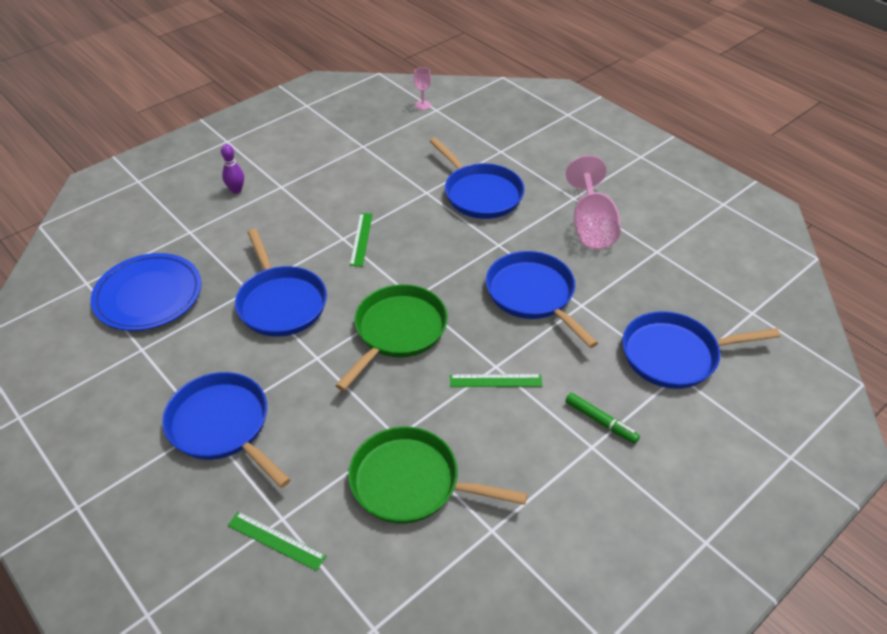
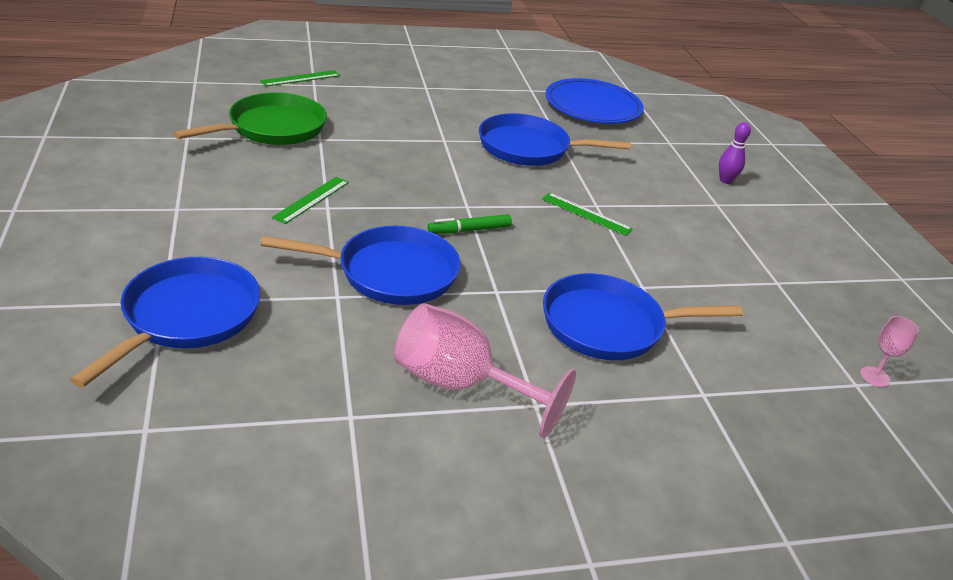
camera: 115 degrees right, 10 degrees down
blue pan [162,372,291,488] -> none
green pan [335,284,448,391] -> none
green marker [565,393,640,444] -> green marker moved to [428,214,512,234]

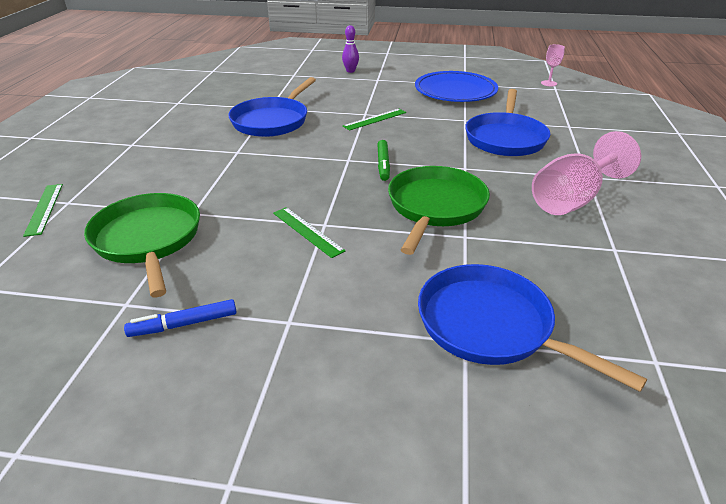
camera: 65 degrees left, 0 degrees up
blue pan [261,226,461,305] -> green pan [388,166,490,255]
blue plate [546,78,644,124] -> blue plate moved to [415,71,498,102]
none -> blue marker [124,299,236,337]

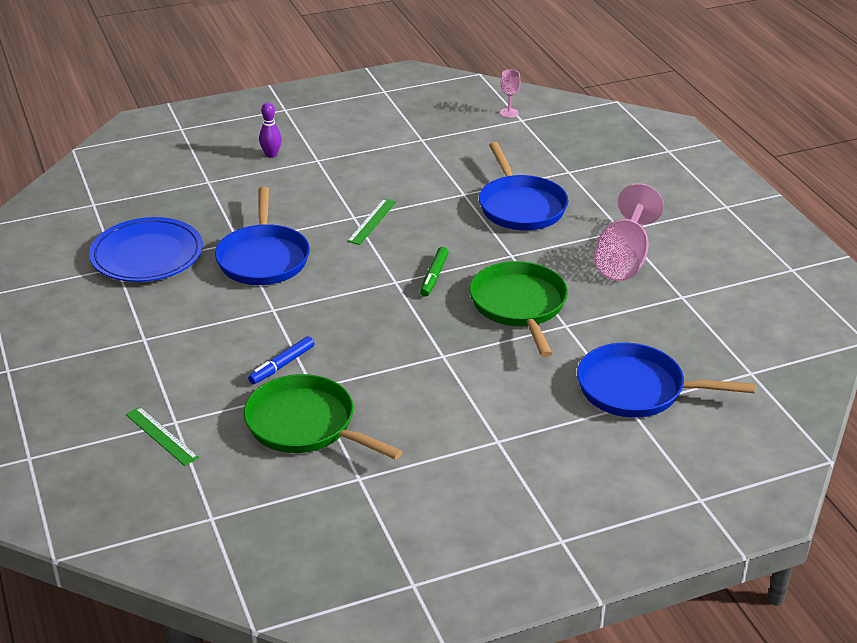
camera: 30 degrees left, 0 degrees up
blue marker [124,299,236,337] -> blue marker moved to [248,336,314,384]
green ruler [273,207,345,258] -> none
green marker [377,140,390,181] -> green marker turned 45 degrees clockwise [420,247,449,297]
blue plate [415,71,498,102] -> blue plate moved to [89,217,203,282]

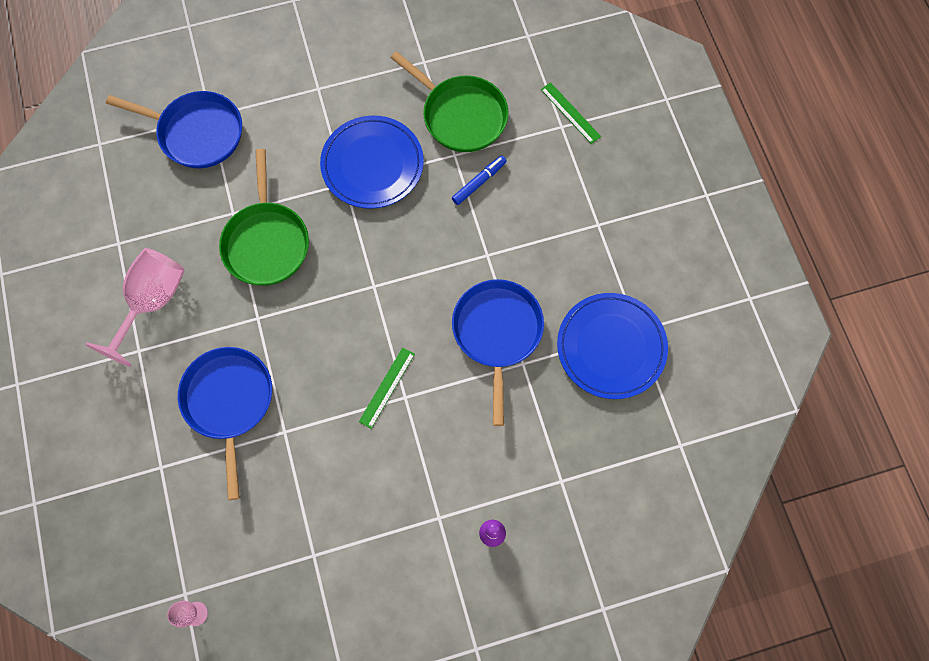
camera: 175 degrees left, 35 degrees up
green marker [420,247,449,297] -> none
none -> blue plate [320,116,424,209]

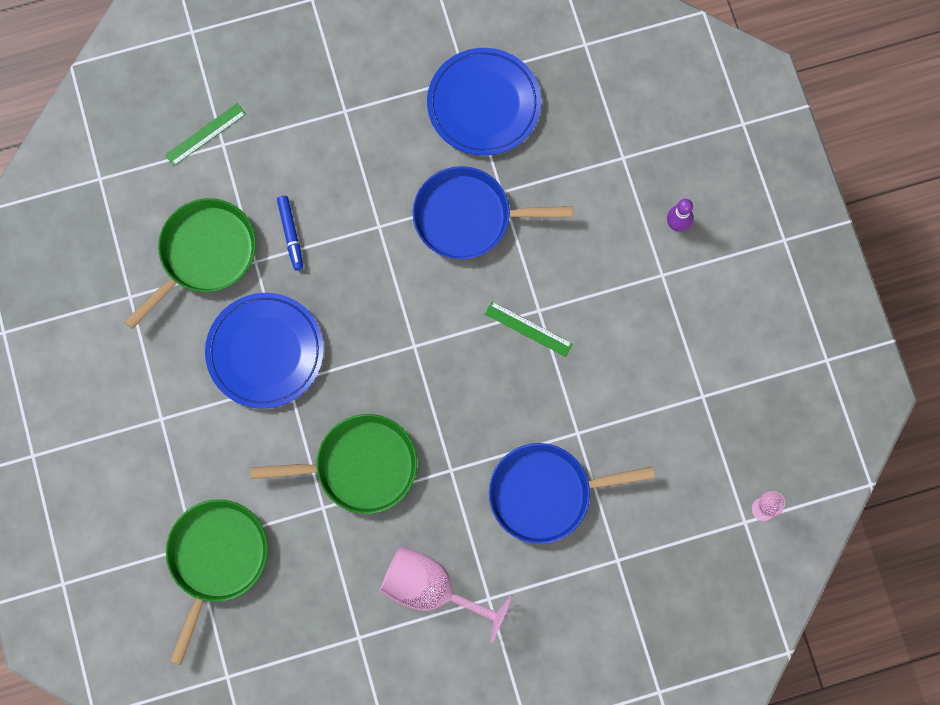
camera: 90 degrees left, 5 degrees up
blue pan [106,91,242,168] -> green pan [166,499,268,665]
blue marker [452,156,507,205] -> blue marker turned 150 degrees counterclockwise [277,196,303,271]

